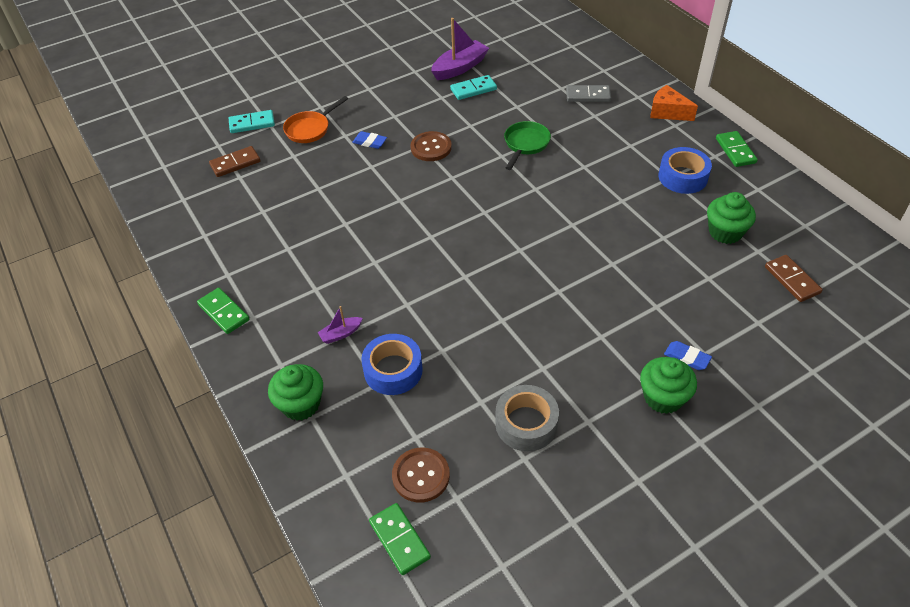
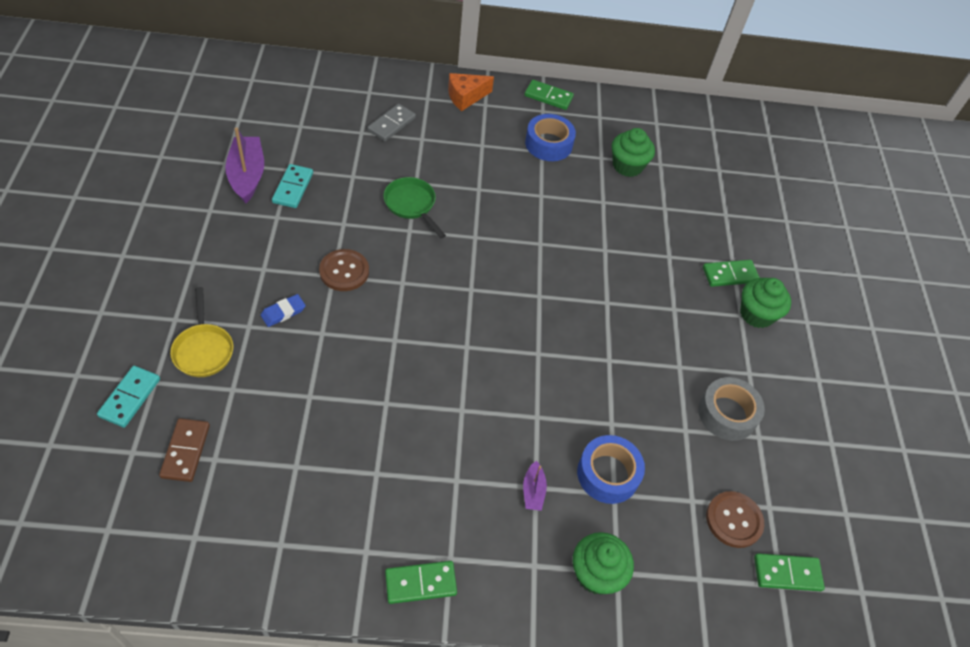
camera: 65 degrees left, 5 degrees up
orange pan [283,96,348,143] -> yellow pan [170,287,233,377]
blue eraser [664,341,712,370] -> green domino [703,260,760,287]
brown domino [765,255,823,302] -> none

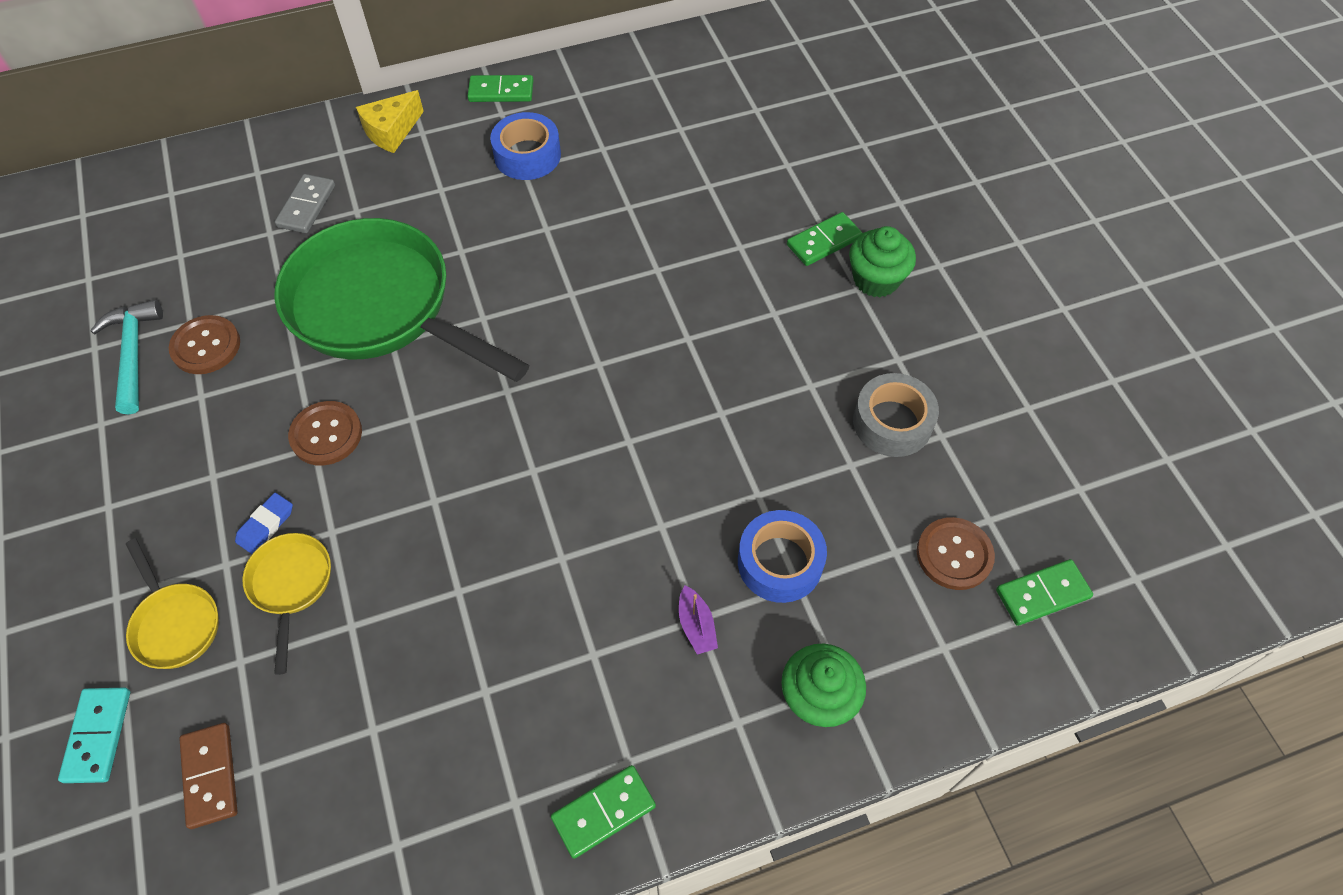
camera: 15 degrees left, 5 degrees up
purple boat [225,128,264,203] -> turquoise hammer [90,300,163,415]
turquoise domino [272,164,313,208] -> brown button [169,315,240,374]
green pan [383,177,446,239] -> green pan [275,218,529,382], size x2.27
orange cheese [448,73,494,111] -> yellow cheese [356,90,424,153]
green cupcake [612,128,655,177] -> none
none -> yellow pan [243,533,331,675]

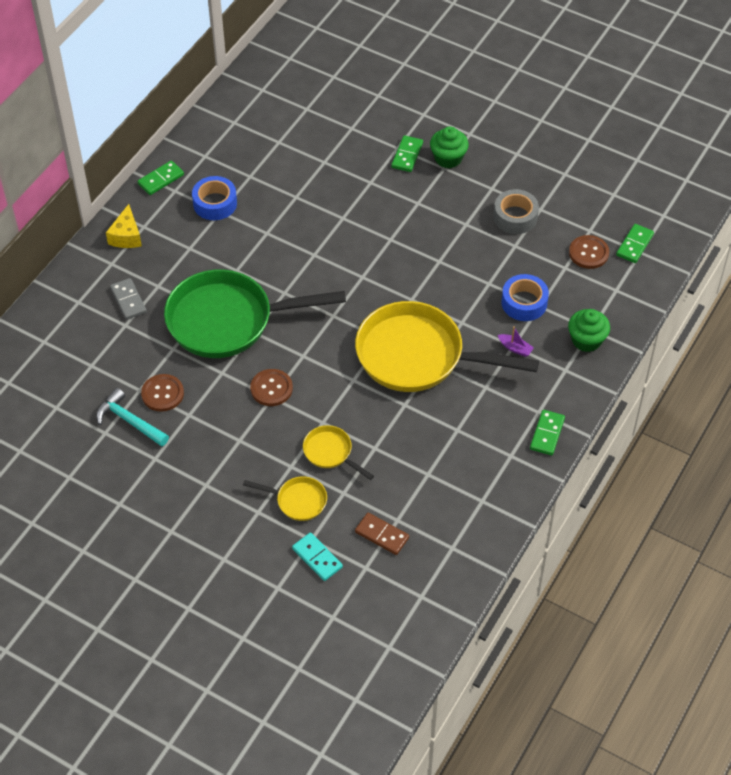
camera: 40 degrees left, 5 degrees down
blue eraser [235,493,293,554] -> none
none -> yellow pan [355,301,539,392]

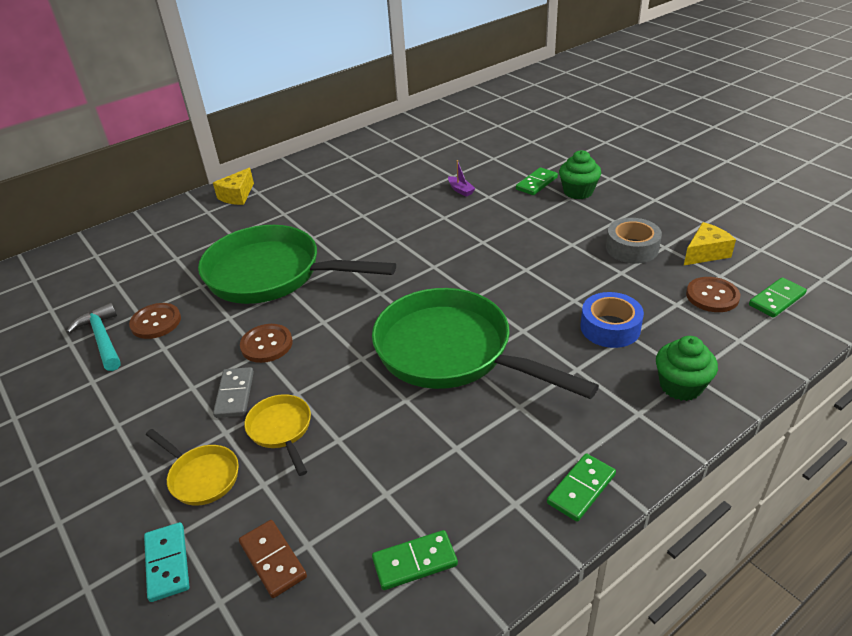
camera: 25 degrees right, 15 degrees down
grey domino [110,278,147,320] -> grey domino moved to [213,367,254,418]
green domino [138,160,184,195] -> green domino moved to [372,530,458,590]
blue tape [192,176,237,220] -> none
yellow pan [355,301,539,392] -> green pan [372,288,599,399]
purple boat [498,326,534,357] -> purple boat moved to [448,160,475,197]
none -> yellow cheese [684,222,736,265]

